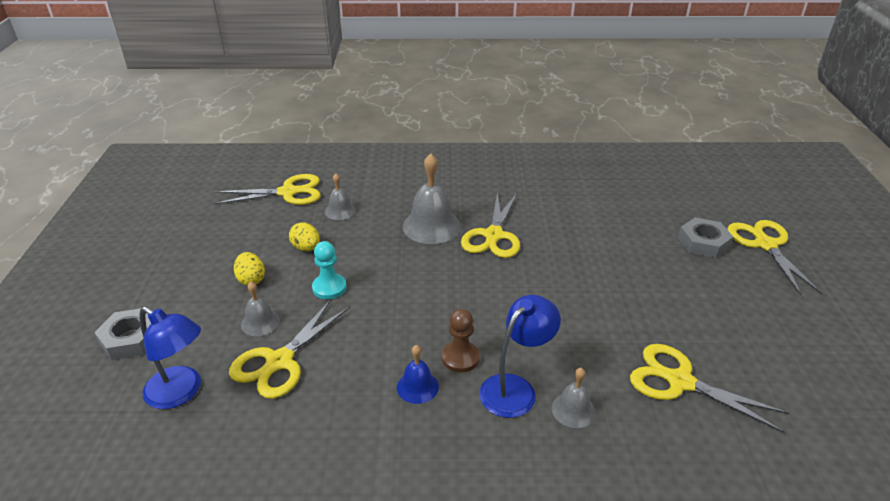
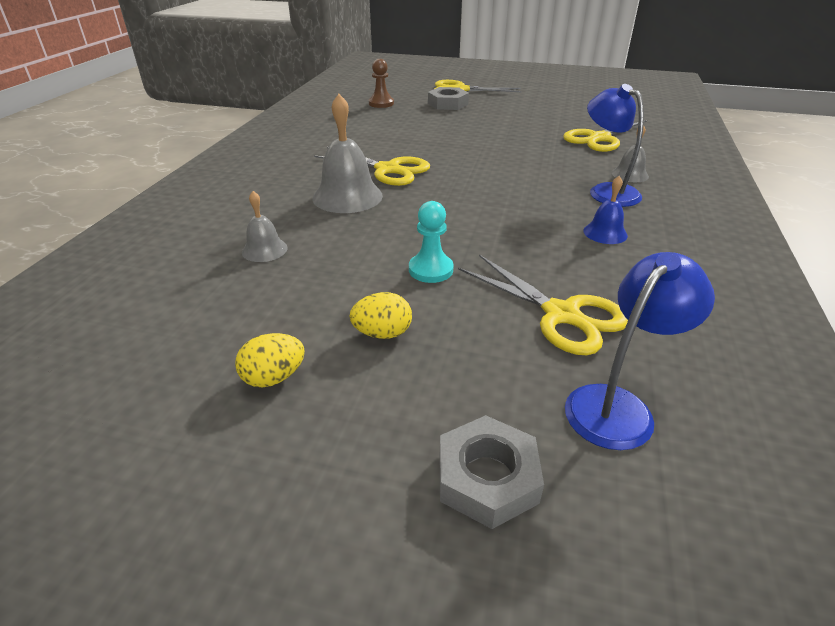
camera: 75 degrees left, 0 degrees up
yellow scissors [214,174,321,205] -> none
grey bell [241,282,280,336] -> none
yellow egg [289,222,320,251] -> yellow egg moved to [235,333,305,387]
brown pawn [442,309,480,373] -> brown pawn moved to [369,59,394,108]

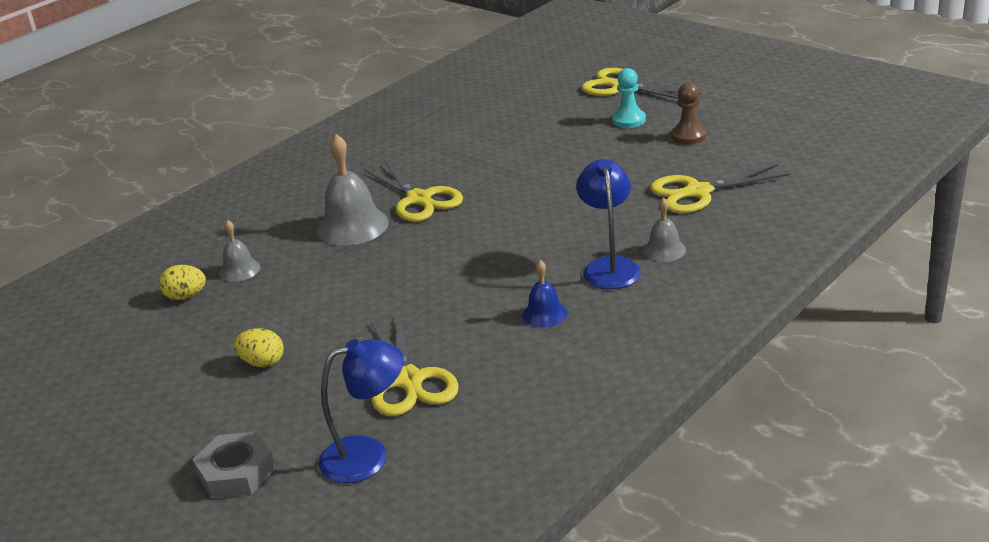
camera: 30 degrees right, 5 degrees down
yellow egg [235,333,305,387] -> yellow egg moved to [159,265,206,300]
brown pawn [369,59,394,108] -> brown pawn moved to [671,83,706,144]
turquoise pawn [409,201,454,283] -> turquoise pawn moved to [612,68,646,128]
grey nut [428,87,469,110] -> none

